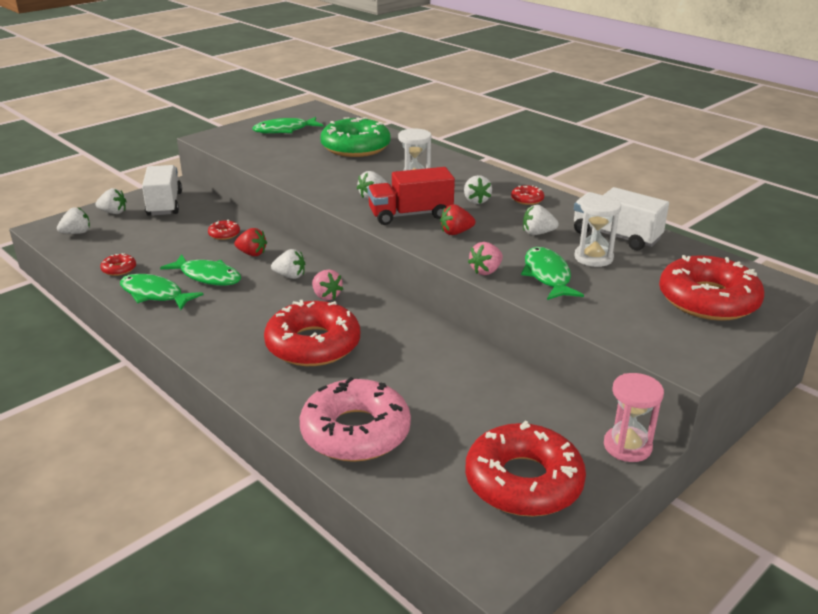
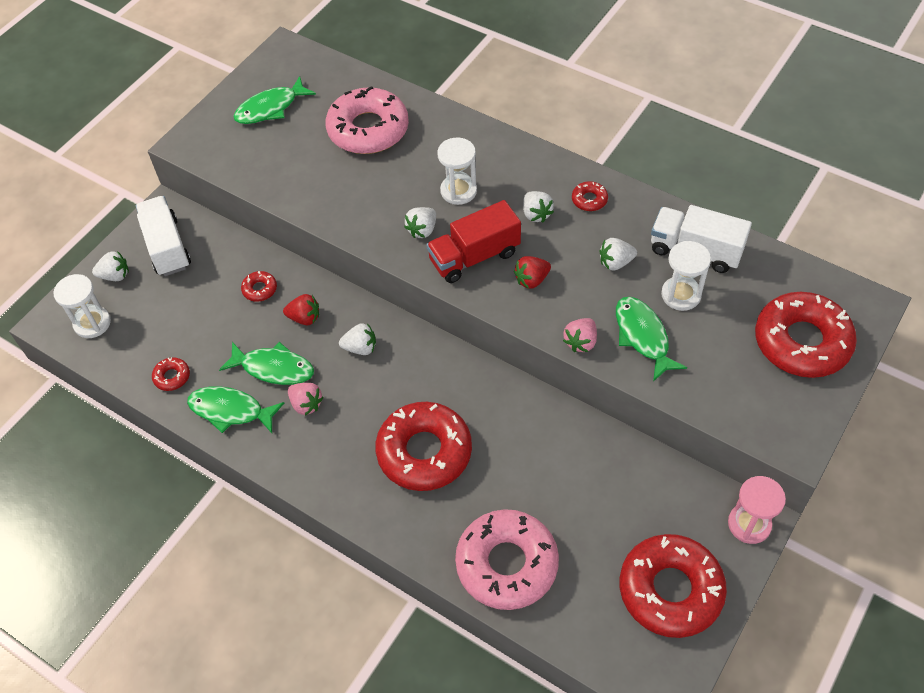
camera: 10 degrees left, 25 degrees up
white strawberry [57,207,90,234] -> white hourglass [53,274,111,338]
pink strawberry [312,269,343,301] -> pink strawberry moved to [288,383,324,415]
green donut [320,117,391,157] -> pink donut [325,86,409,154]

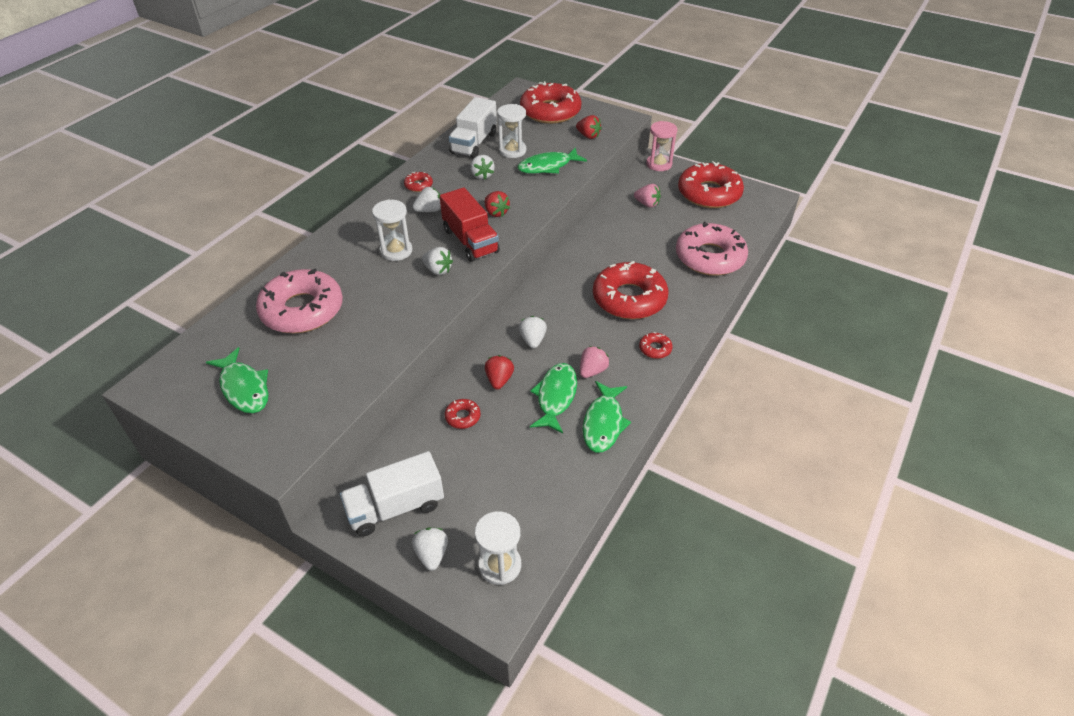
camera: 95 degrees left, 10 degrees down
red donut [152,357,190,391] -> red donut moved to [639,332,673,359]
pink strawberry [563,318,597,352] -> pink strawberry moved to [634,184,661,208]
none -> red strawberry [576,115,602,139]

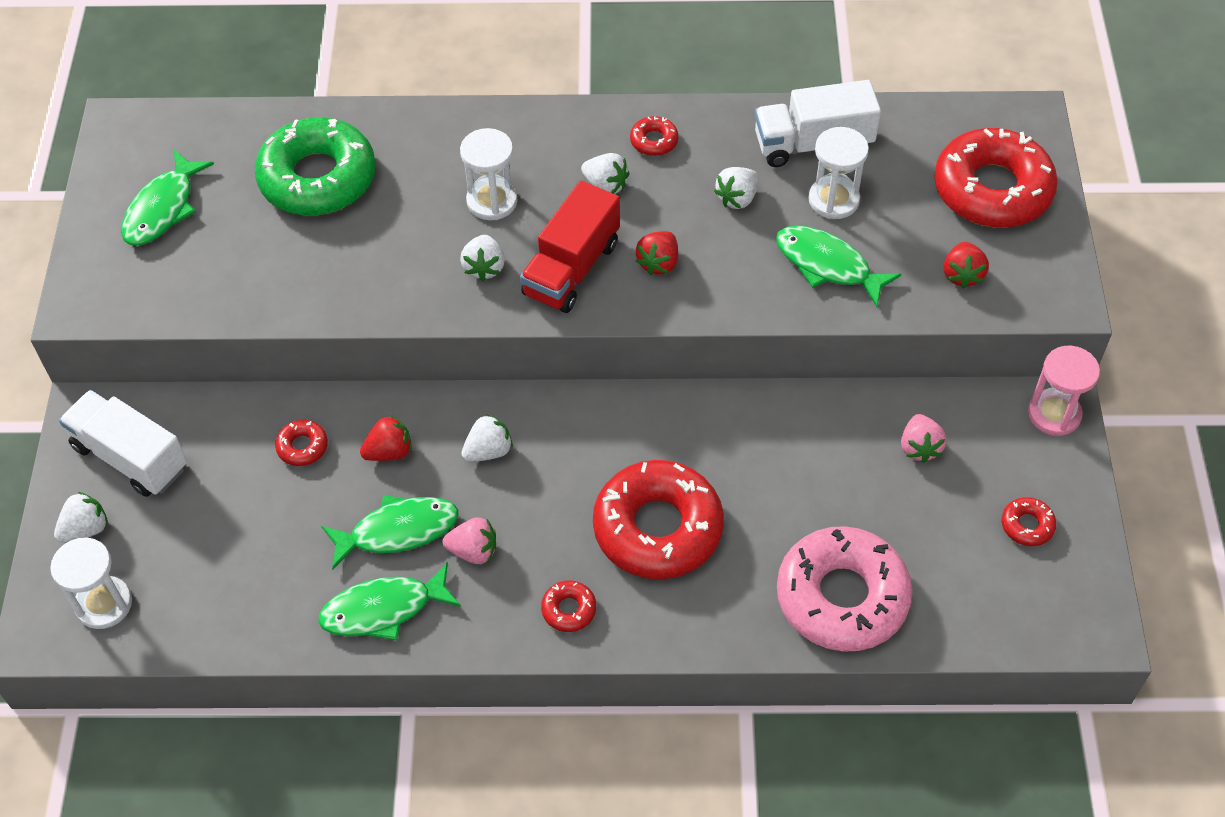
camera: 60 degrees right, 10 degrees up
pink donut [256,269,343,333] -> green donut [255,117,376,216]
red donut [678,161,744,208] -> red donut [1001,497,1057,546], size x0.41

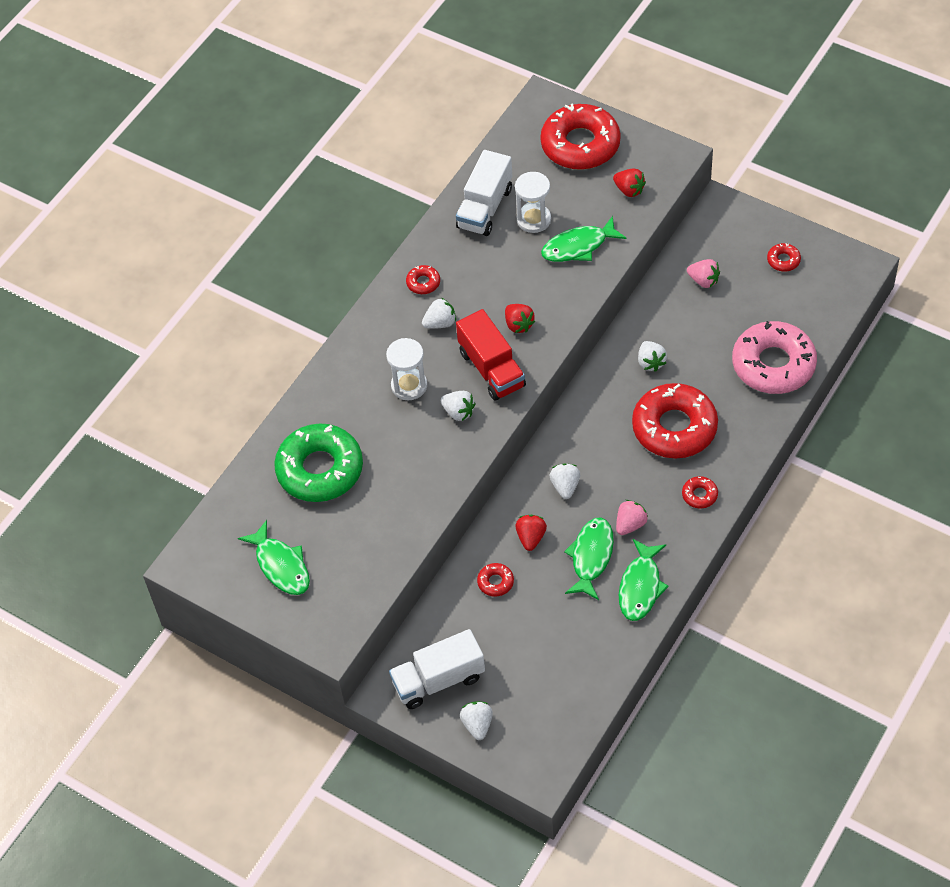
camera: 55 degrees left, 0 degrees up
white hourglass [50,538,132,629] -> none
white strawberry [714,167,759,209] -> white strawberry moved to [638,341,667,372]
pink hourglass [1028,346,1100,436] -> none

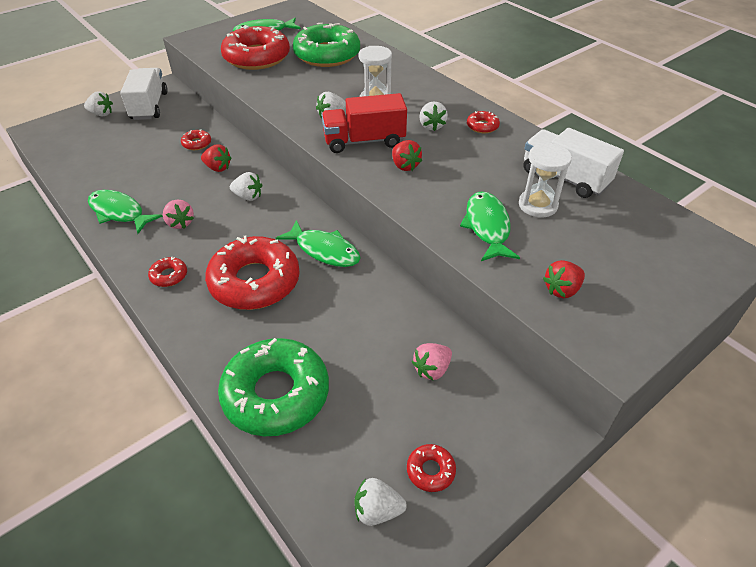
camera: 105 degrees right, 10 degrees down
red strawberry [505,304,535,333] -> red strawberry turned 105 degrees counterclockwise [392,140,422,171]
red donut [540,104,621,170] -> red donut moved to [221,25,290,70]
green fish [564,517,614,600] -> green fish moved to [276,220,361,267]
white strawberry [638,341,667,372] -> white strawberry moved to [354,478,407,526]
pink donut [732,321,817,394] -> green donut [218,338,329,436]

